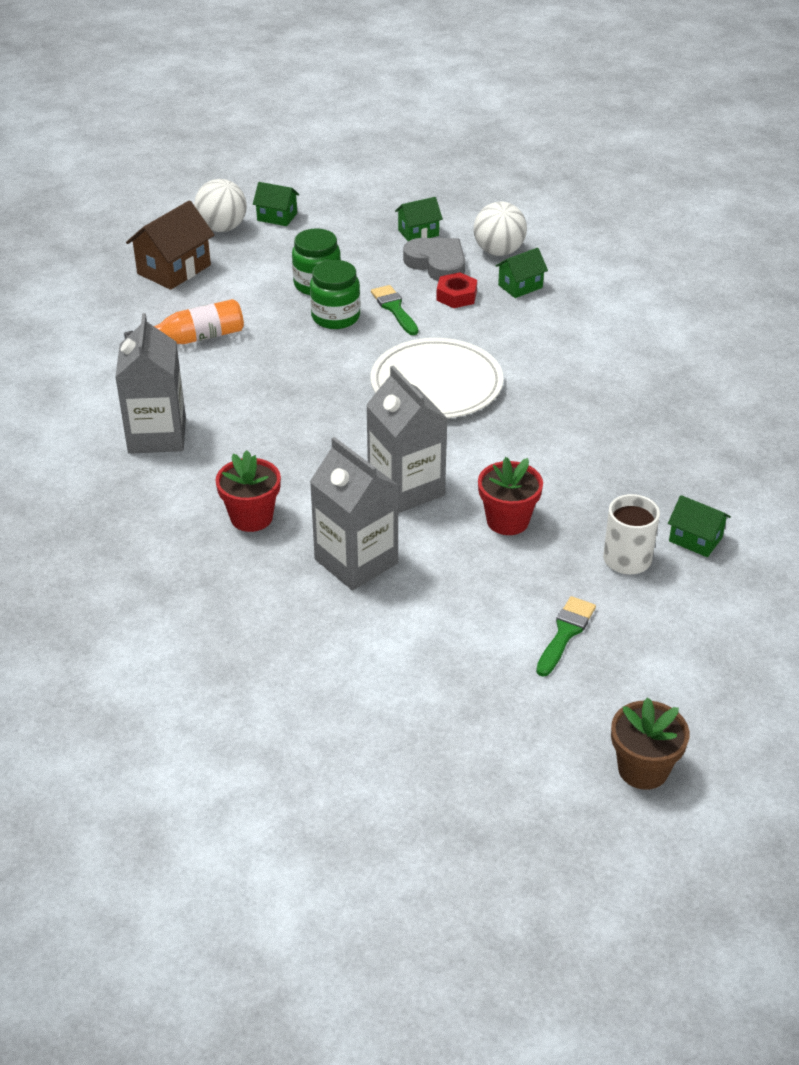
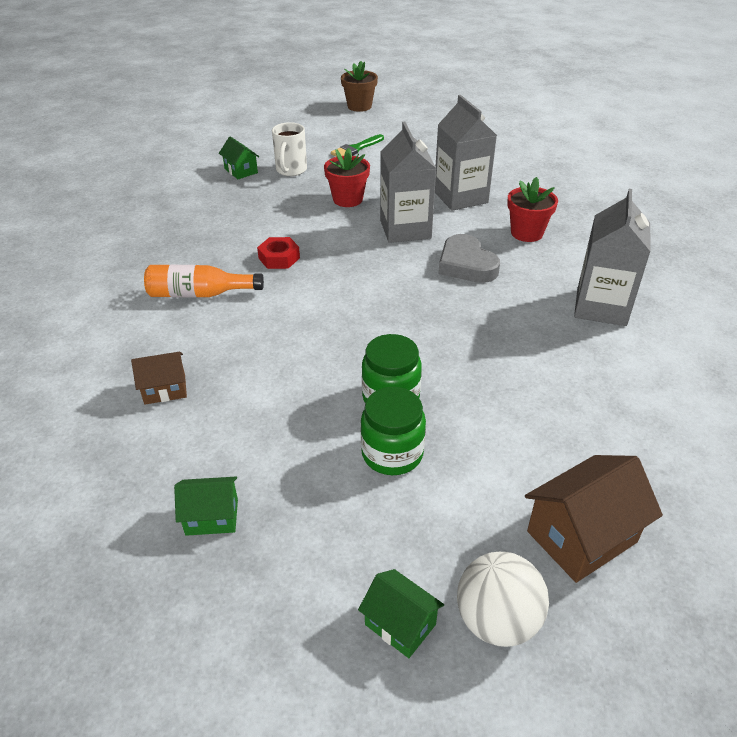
camera: 160 degrees left, 0 degrees up
orange bottle [124,299,244,344] -> orange bottle moved to [144,265,264,298]
white plate [370,338,503,418] -> none
green brush [371,285,418,335] -> none
grey heart [403,238,465,281] -> grey heart moved to [438,234,500,283]
red nut [436,272,477,308] -> red nut moved to [257,237,300,269]
white ball [474,202,527,256] -> none
green house [496,248,548,298] -> brown house [131,352,187,405]

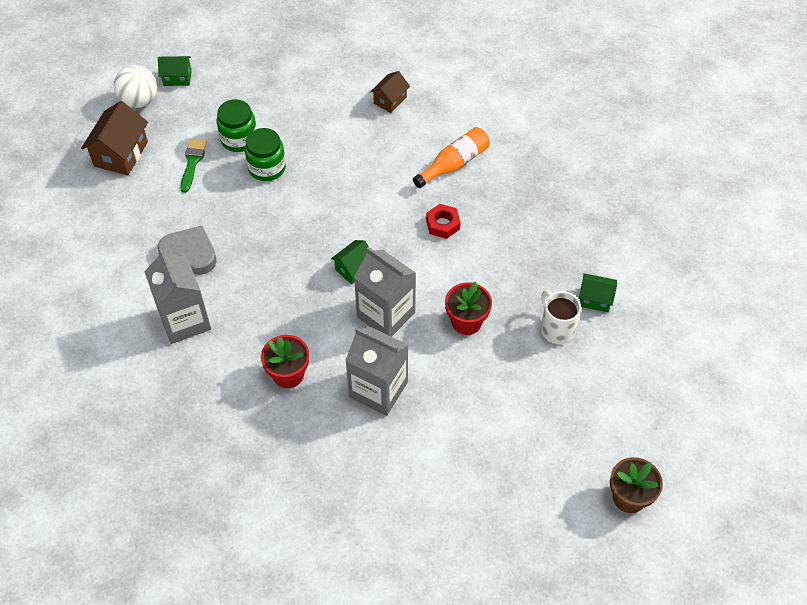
camera: 140 degrees right, 15 degrees up
green house [174,477,238,536] -> green house moved to [331,240,369,284]
green brush [331,134,384,157] -> green brush moved to [180,138,207,193]
grey heart [438,234,500,283] -> grey heart moved to [158,226,217,275]

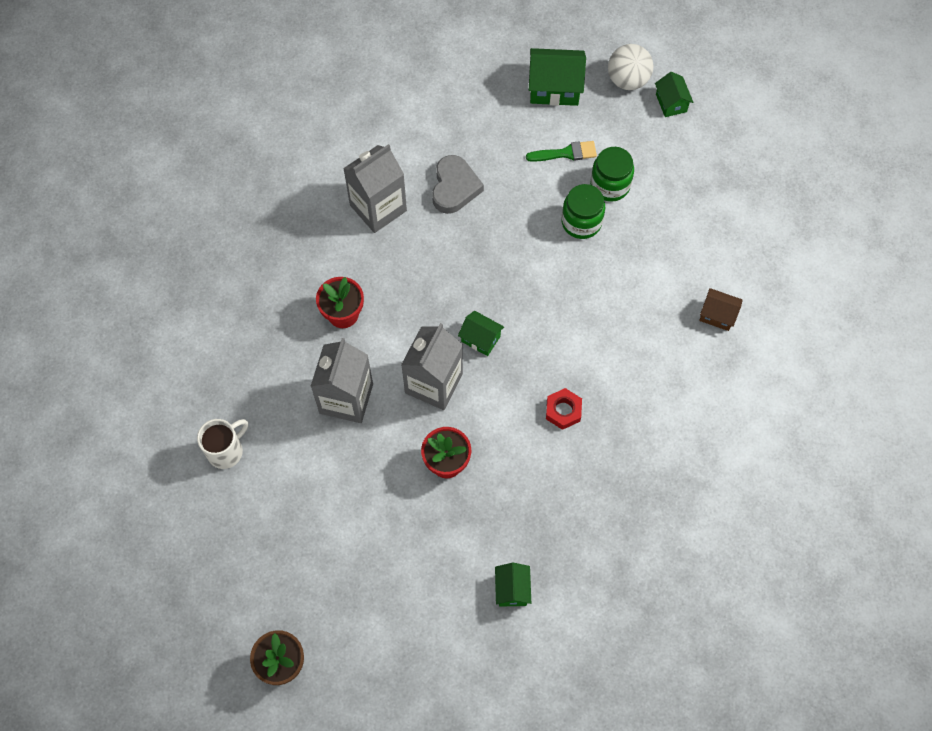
camera: 75 degrees right, 10 degrees up
brown house [81,101,148,175] -> green house [529,48,586,106]
orange bottle [413,127,490,188] -> none
white mug [541,290,581,344] -> white mug moved to [197,419,248,469]

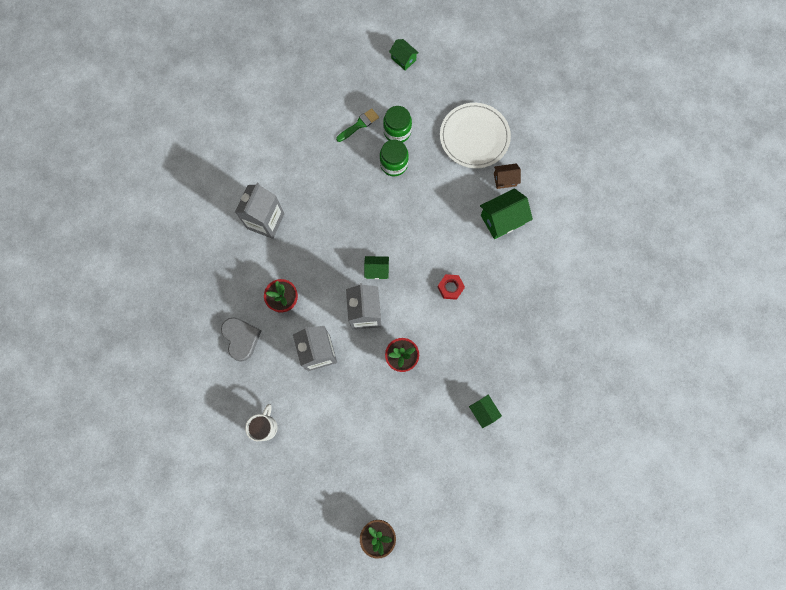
camera: 30 degrees left, 10 degrees up
grey heart [432,155,484,214] -> grey heart moved to [221,317,261,362]
green house [529,48,586,106] -> green house moved to [480,188,533,239]
white ball [608,44,653,90] -> none
none -> white plate [440,103,511,169]

